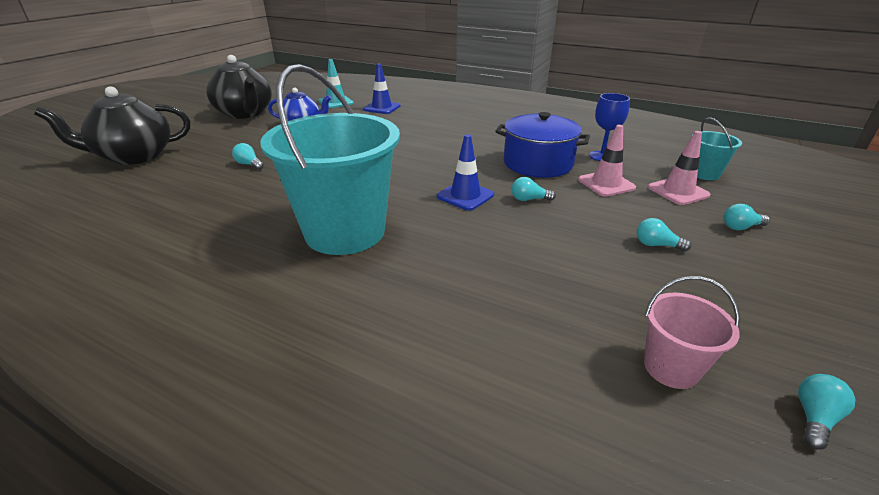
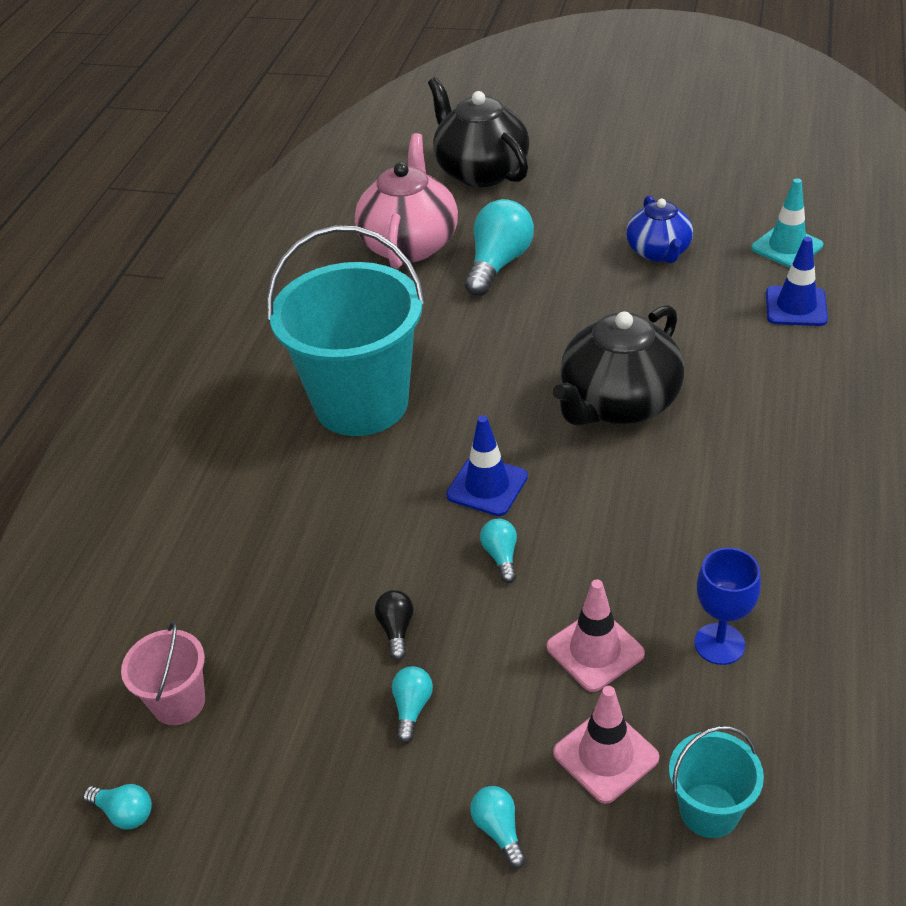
camera: 80 degrees right, 10 degrees up
black teapot [206,55,272,119] -> black teapot moved to [553,305,684,426]
turquoise light bulb [232,143,264,170] -> turquoise light bulb [465,199,534,296], size x2.11
blue pot [495,112,590,178] -> none
none -> pink teapot [355,133,458,269]
none -> black light bulb [375,590,413,660]

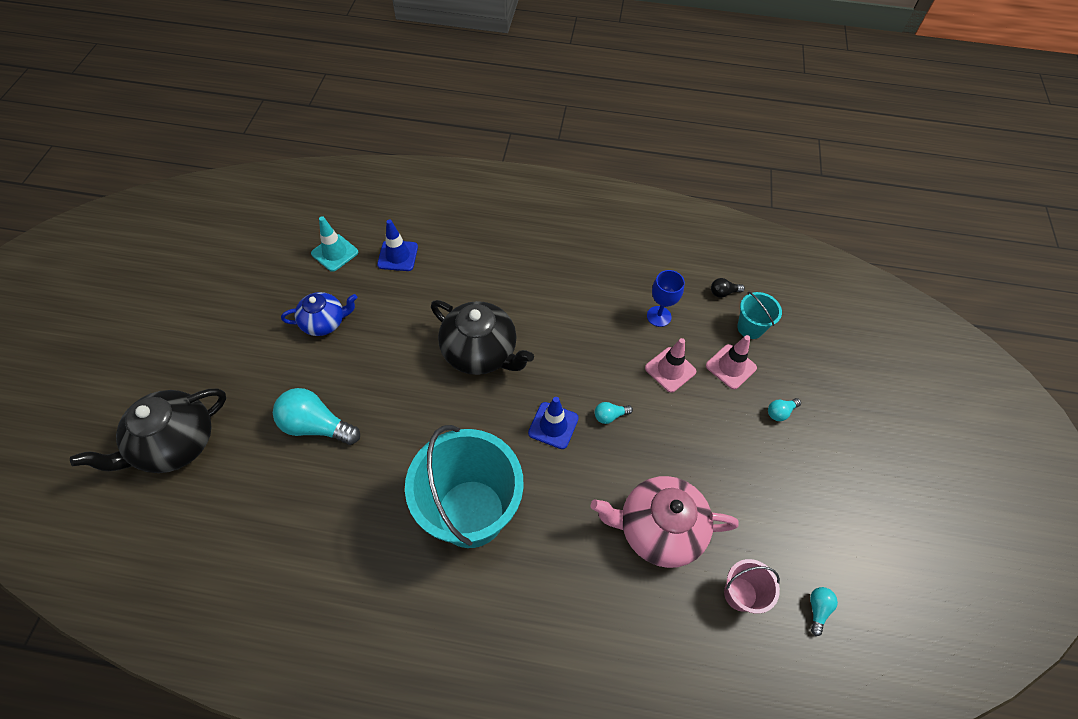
camera: 100 degrees left, 15 degrees up
pink teapot [355,133,458,269] -> pink teapot moved to [591,476,739,568]
black light bulb [375,590,413,660] -> black light bulb moved to [711,278,745,298]
turquoise light bulb [392,666,433,743] -> none

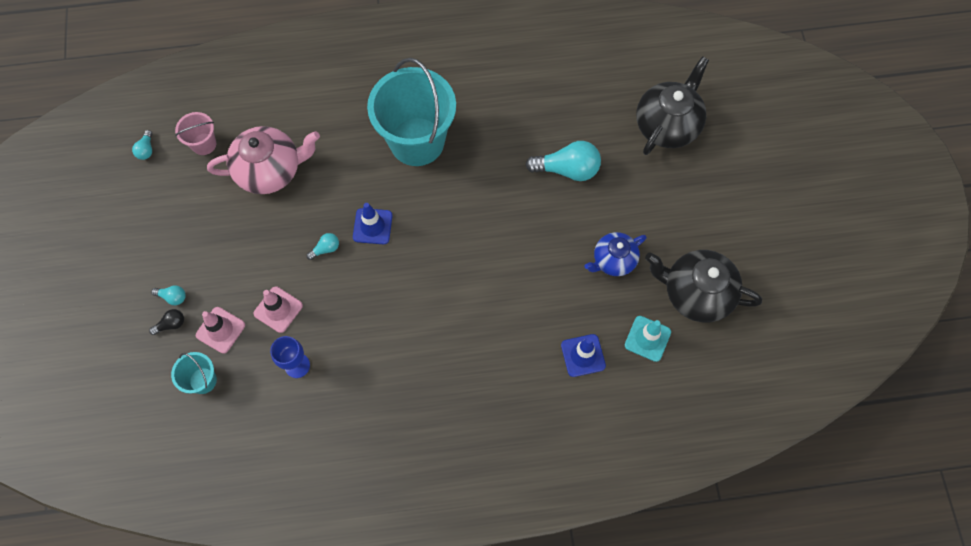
camera: 165 degrees right, 10 degrees up
black teapot [431,300,534,375] -> black teapot moved to [645,250,762,322]
black light bulb [711,278,745,298] -> black light bulb moved to [149,309,184,335]
turquoise light bulb [768,398,801,421] -> turquoise light bulb turned 60 degrees clockwise [151,285,186,305]

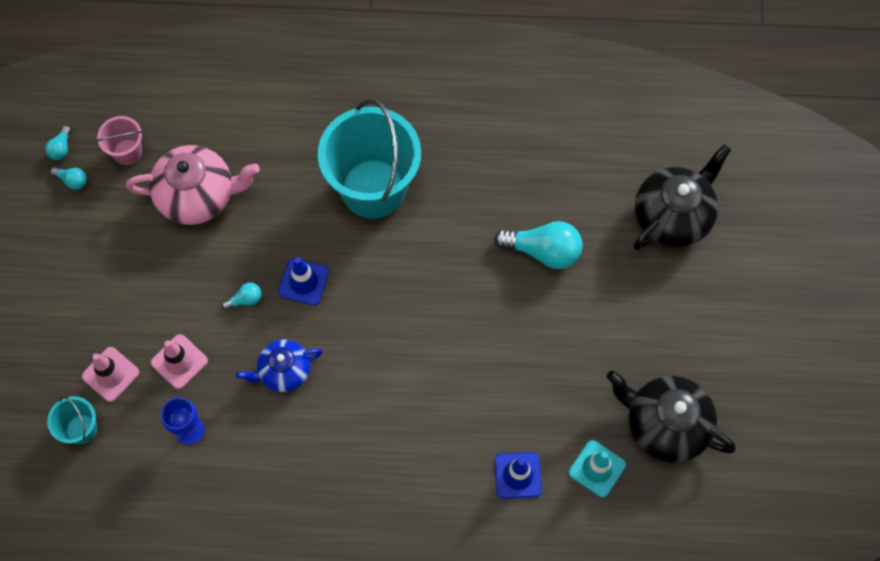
camera: 10 degrees right, 0 degrees up
black light bulb [149,309,184,335] -> none
turquoise light bulb [151,285,186,305] -> turquoise light bulb moved to [50,167,87,190]
blue teapot [585,232,647,276] -> blue teapot moved to [236,340,323,392]

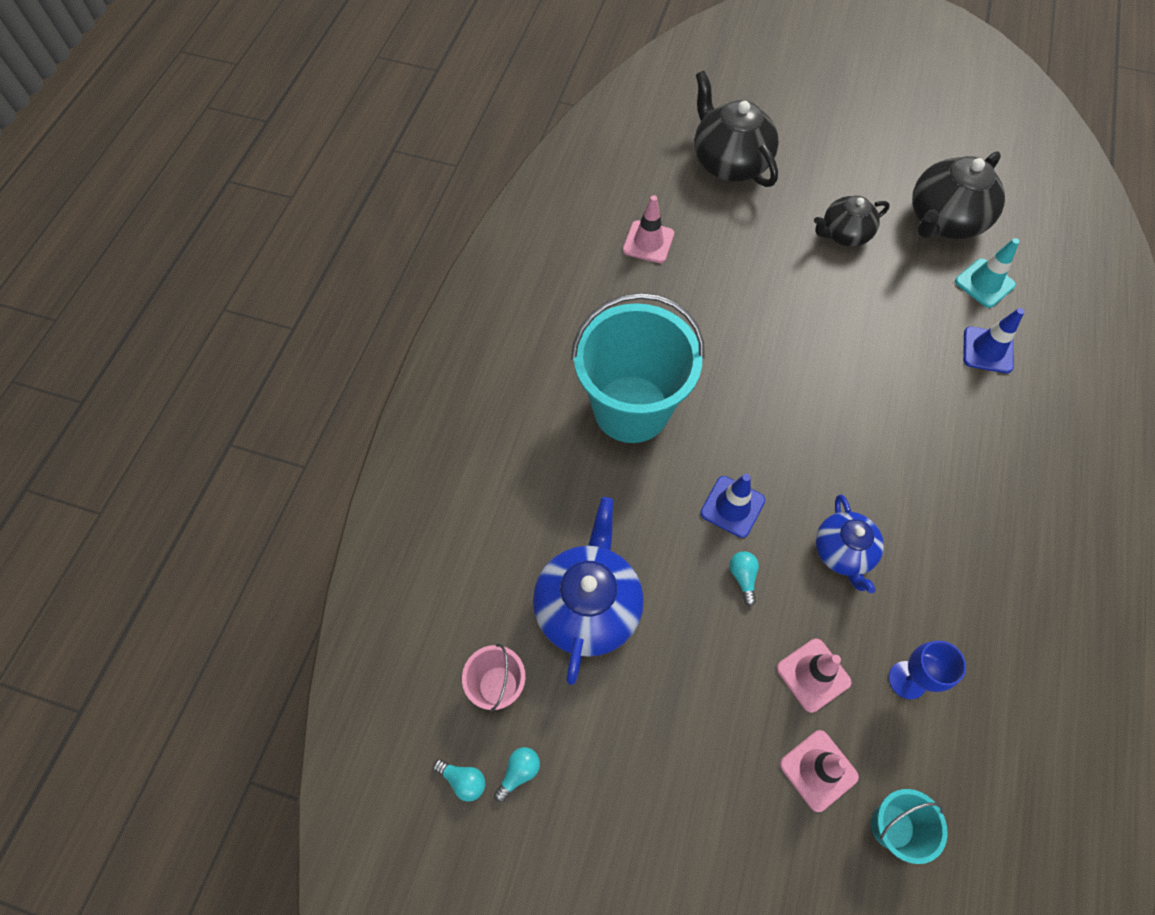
camera: 75 degrees left, 5 degrees down
pink teapot [126,145,260,225] -> blue teapot [533,497,644,685]
turquoise light bulb [494,221,583,269] -> none
none -> pink traffic cone [623,195,674,263]
none -> black teapot [814,196,890,247]

